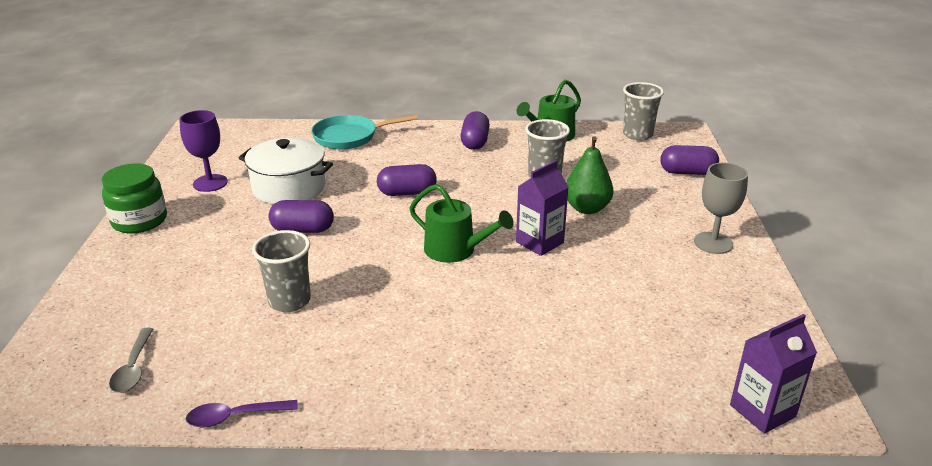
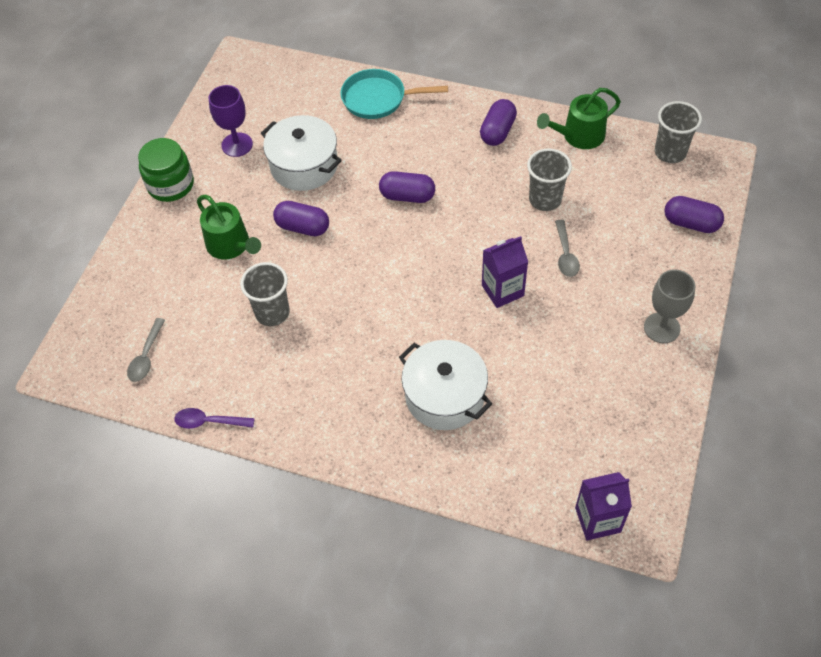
camera: 20 degrees right, 25 degrees up
green watering can [409,184,514,263] -> green watering can moved to [197,195,261,259]
green pear [566,136,614,214] -> grey spoon [555,220,580,277]
none -> white pot [399,340,492,430]

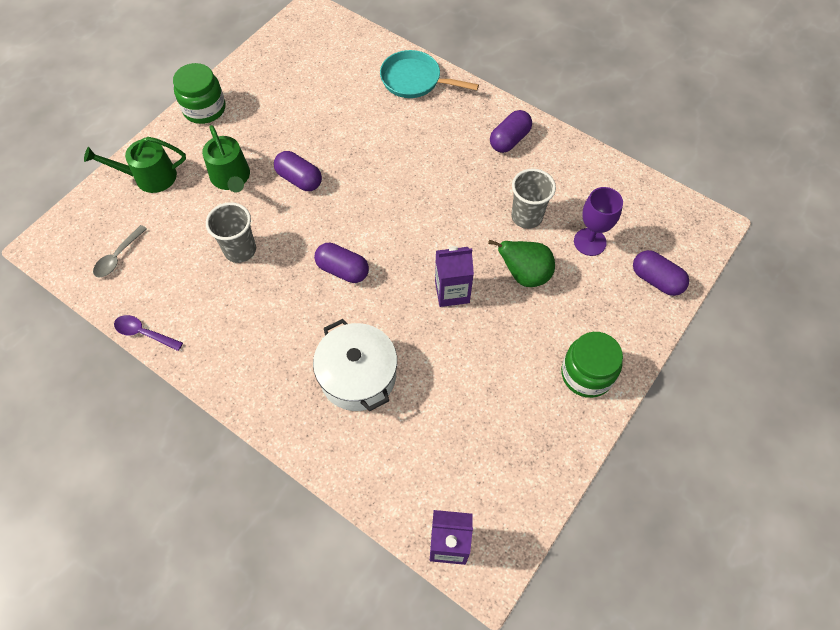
camera: 15 degrees right, 5 degrees up
purple goblet [209,85,253,157] -> purple goblet moved to [574,187,623,256]
white pot [261,115,342,191] -> none
purple capsule [379,171,435,203] -> purple capsule moved to [314,243,369,283]
green watering can [537,88,621,149] -> green watering can moved to [84,137,186,193]
grey spoon [555,220,580,277] -> green pear [488,240,555,287]
grey goblet [644,269,695,343] -> green jar [561,332,623,398]
grey cup [655,101,702,163] -> none

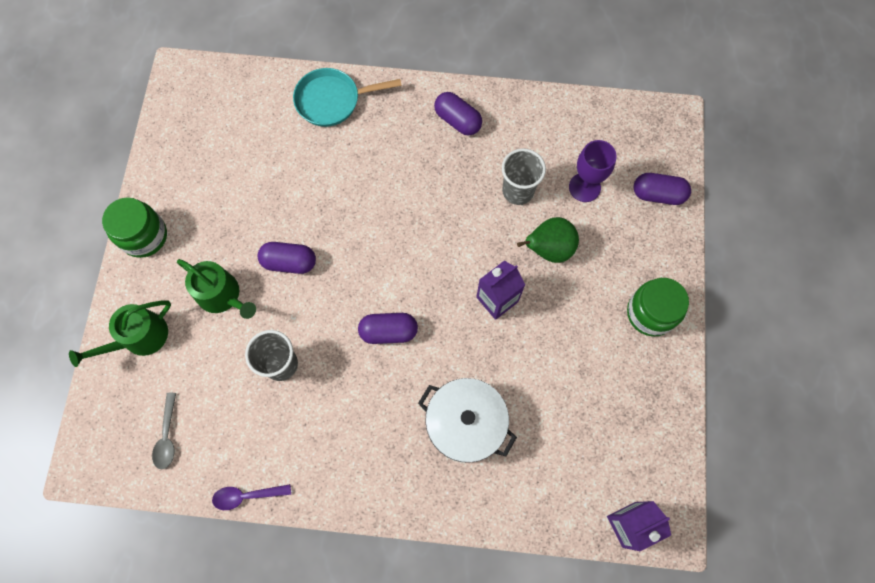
camera: 30 degrees left, 10 degrees up
purple capsule [490,110,532,153] -> purple capsule turned 60 degrees counterclockwise [434,92,482,136]

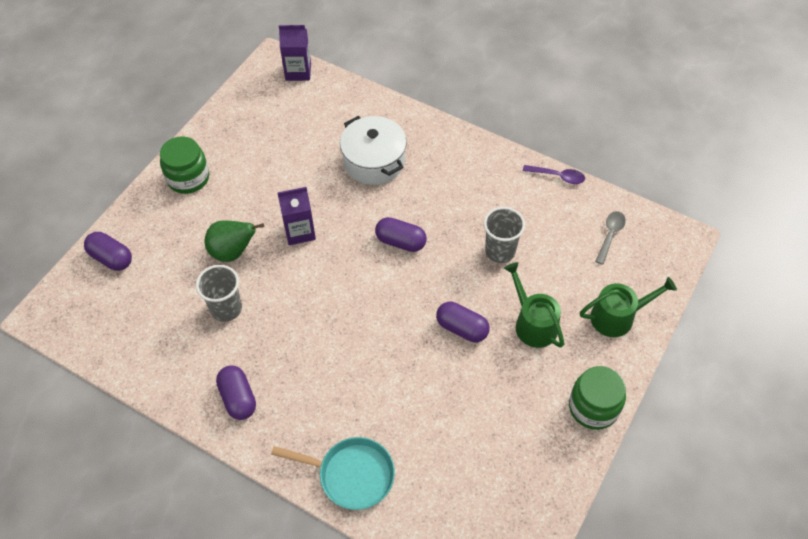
camera: 155 degrees left, 15 degrees down
purple goblet [569,140,617,202] -> none

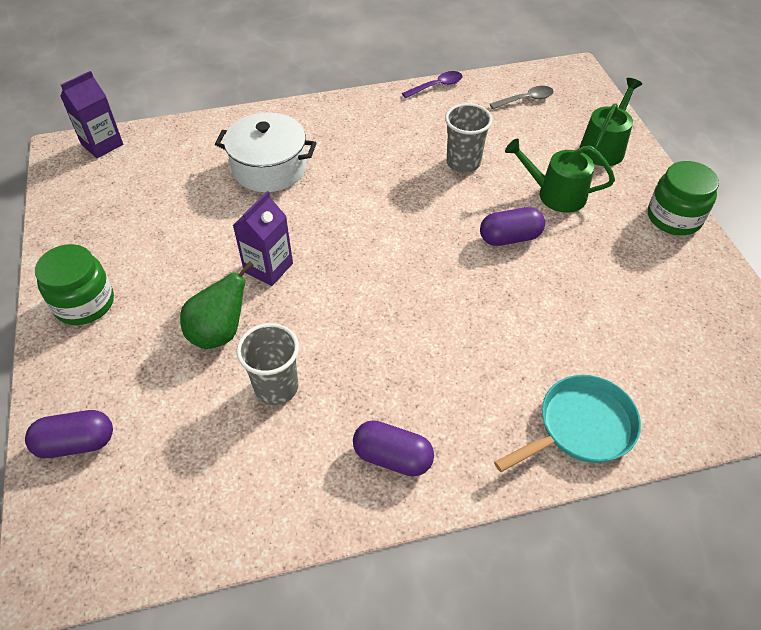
camera: 45 degrees left, 5 degrees down
purple capsule [375,217,427,252] -> none
grey spoon [595,211,626,265] -> grey spoon turned 90 degrees clockwise [490,86,554,109]

